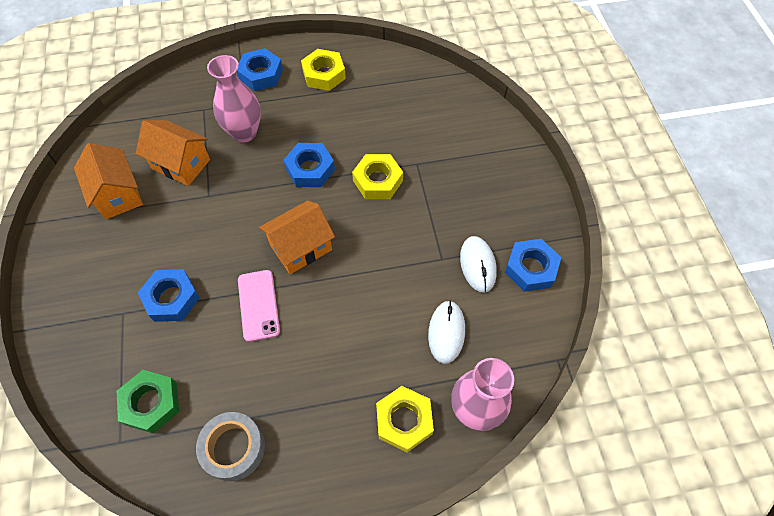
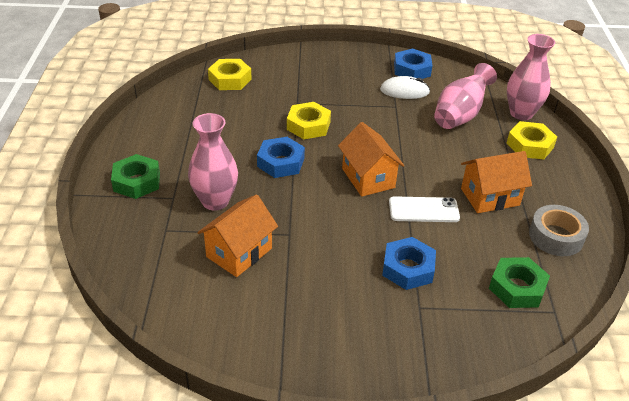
camera: 80 degrees left, 20 degrees down
orange house [74,143,143,220] -> orange house moved to [461,151,532,213]
blue nut [237,48,283,91] -> green nut [111,154,160,199]
pink phone [238,270,280,342] -> white phone [389,196,460,222]
yellow nut [301,49,346,91] -> yellow nut moved to [208,59,252,90]
white mouse [428,301,465,364] -> pink vase [434,63,497,129]

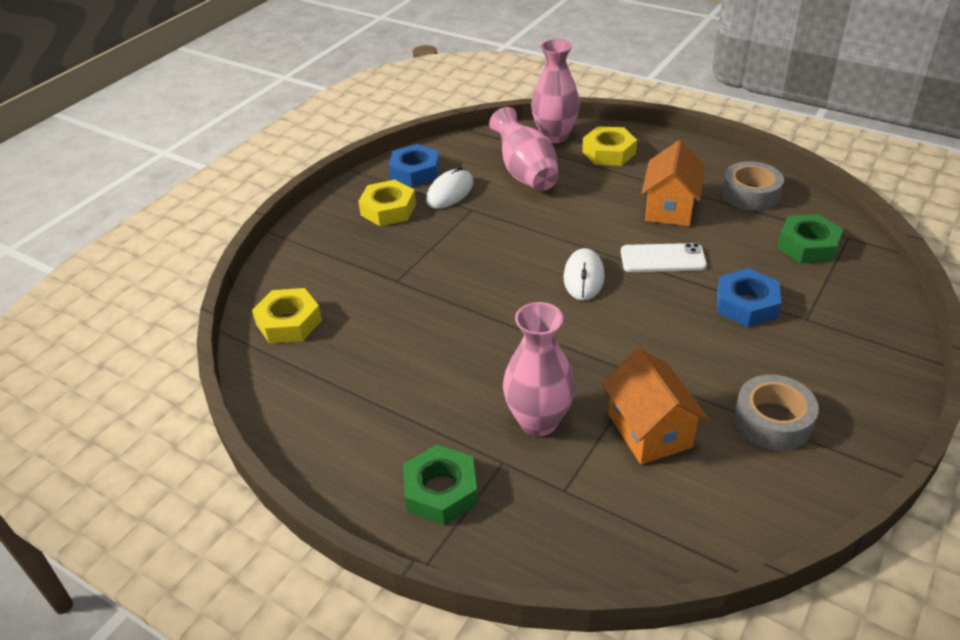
camera: 55 degrees left, 0 degrees up
blue nut [257,137,305,178] -> none
yellow nut [287,102,331,139] -> yellow nut moved to [358,180,416,226]
orange house [338,122,405,197] -> white mouse [564,248,605,300]
white phone [389,196,460,222] -> white phone turned 60 degrees clockwise [621,243,707,272]
none -> grey tape [734,375,819,451]

